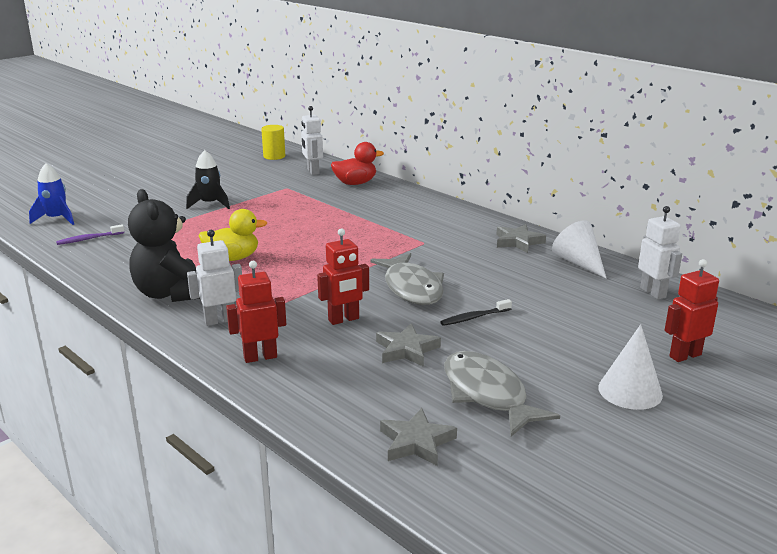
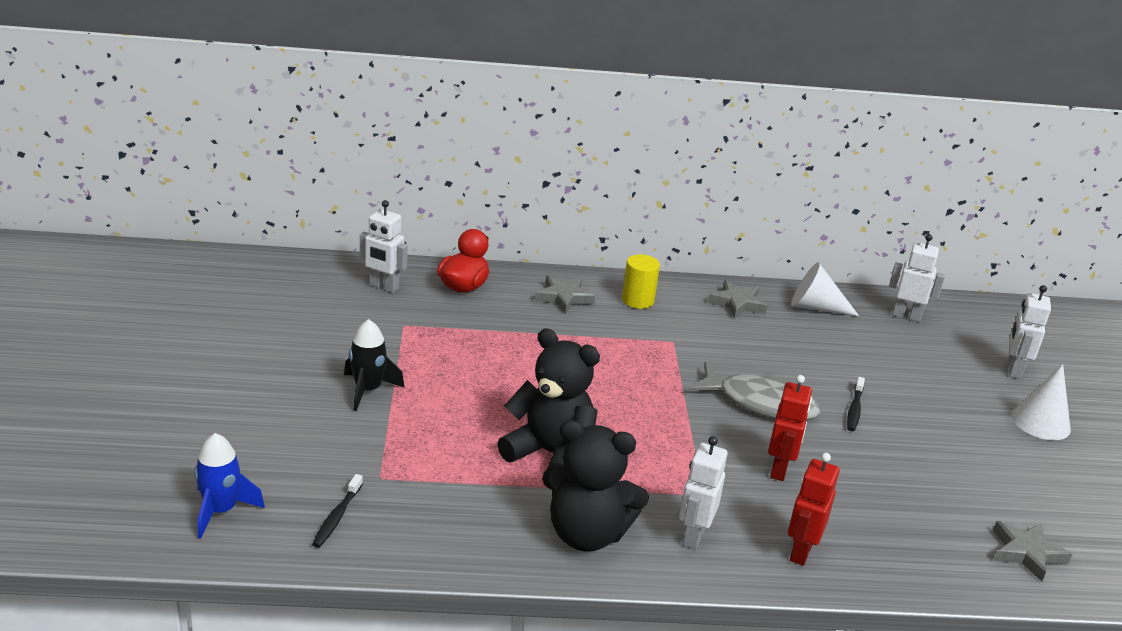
camera: 50 degrees left, 5 degrees up
purple toothbrush [56,224,124,245] -> black toothbrush [312,474,363,548]
yellow duck [199,209,267,261] -> black teddy bear [497,328,600,469]
yellow cylinder [261,125,285,160] -> yellow cylinder moved to [622,254,660,309]
grey star [376,323,441,367] -> grey star moved to [535,275,595,314]
grey fish [444,351,560,436] -> none
red robot [665,259,719,362] -> white robot [1009,285,1051,379]

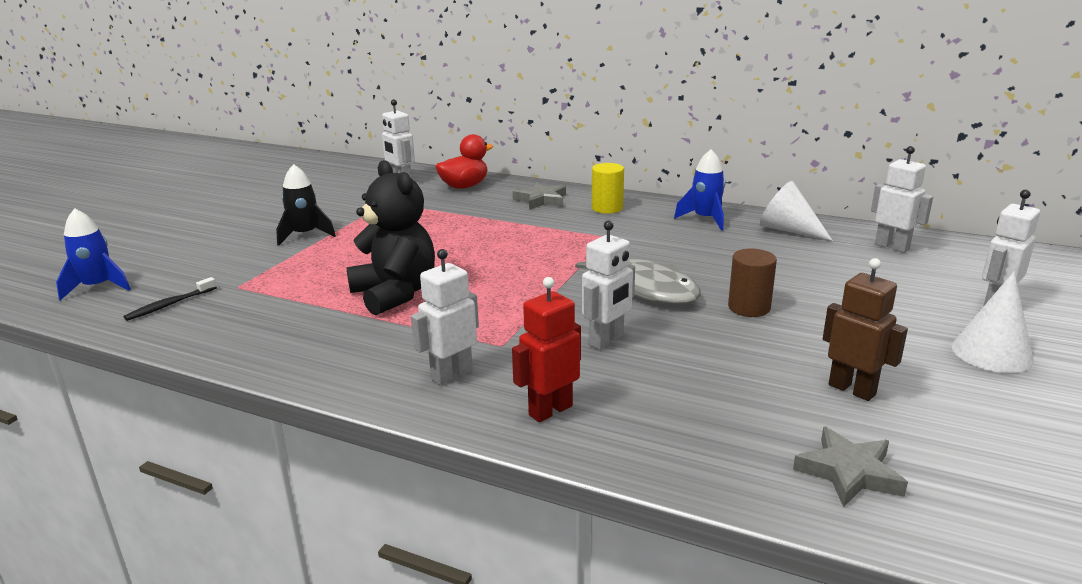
camera: 30 degrees right, 5 degrees down
black teddy bear [542,420,649,552] -> none
grey star [708,280,768,319] -> blue rocket [674,149,725,231]
red robot [768,375,812,481] -> white robot [582,220,635,350]
black toothbrush [847,377,865,431] -> brown cylinder [728,249,777,317]
none -> brown robot [823,258,908,401]

